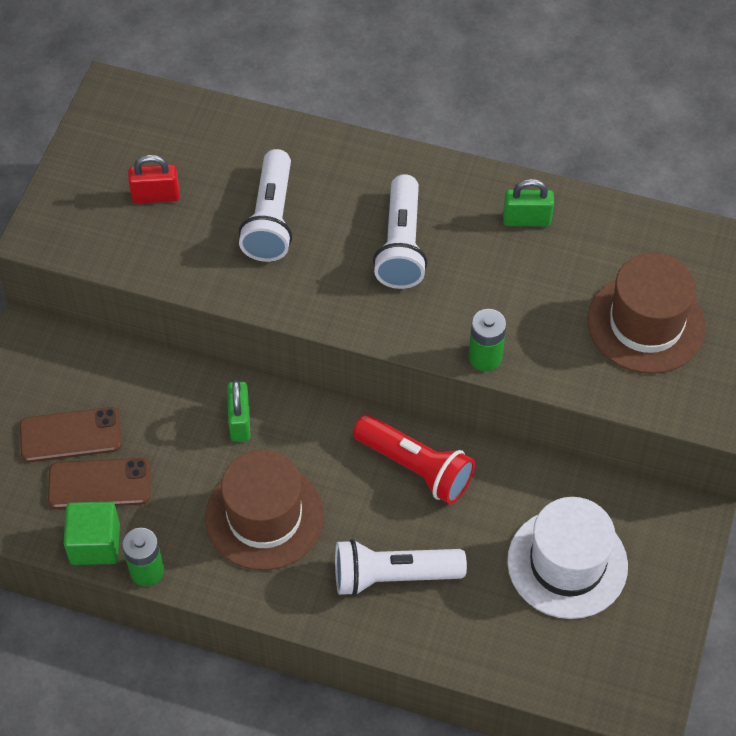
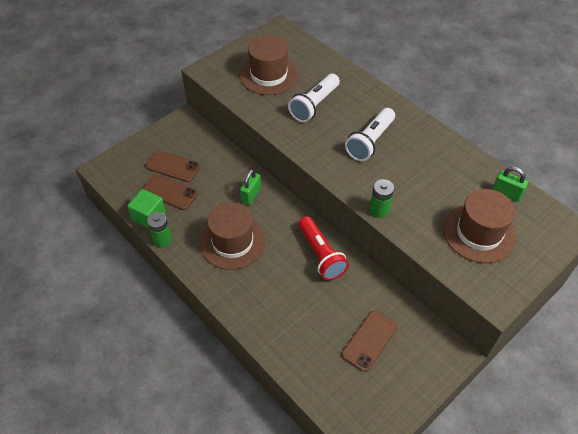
camera: 30 degrees right, 5 degrees down
red padlock [128,155,180,203] -> brown hat [240,35,298,95]
white flashlight [335,539,467,596] -> none
green padlock [503,179,554,227] -> green padlock moved to [492,167,528,202]
white hat [507,497,628,619] -> brown phone [342,311,397,372]

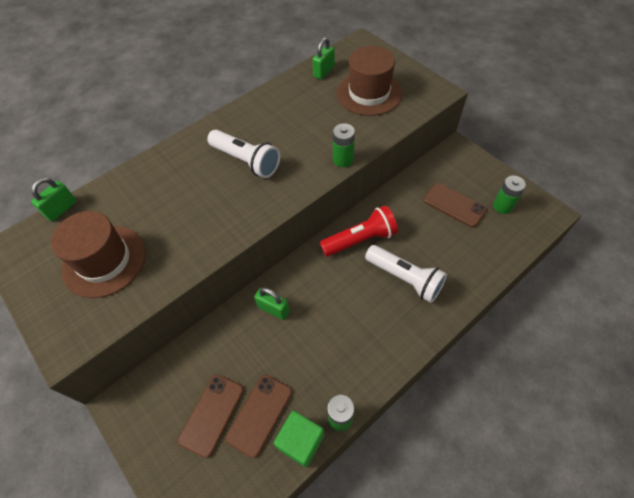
camera: 85 degrees left, 5 degrees up
brown hat [200,202,265,270] -> none
white flashlight [288,74,340,122] -> white flashlight moved to [365,245,447,303]
none -> green padlock [31,178,77,221]
none -> green battery [493,176,526,214]

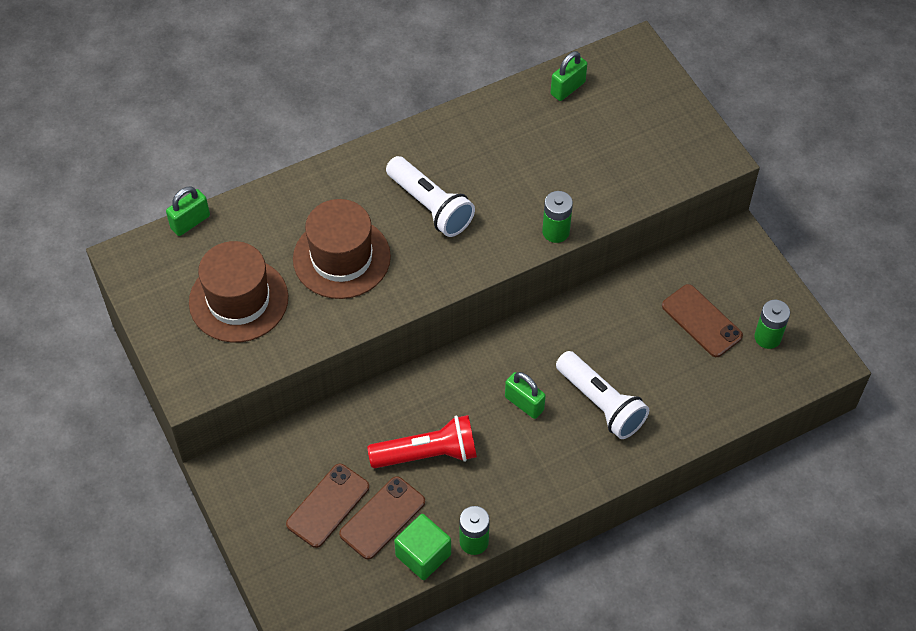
camera: 10 degrees right, 0 degrees up
green padlock [254,287,290,320] -> green padlock moved to [505,372,546,419]
red flashlight [320,205,398,257] -> red flashlight moved to [367,415,477,468]
brown hat [337,46,402,116] -> brown hat moved to [293,199,391,299]

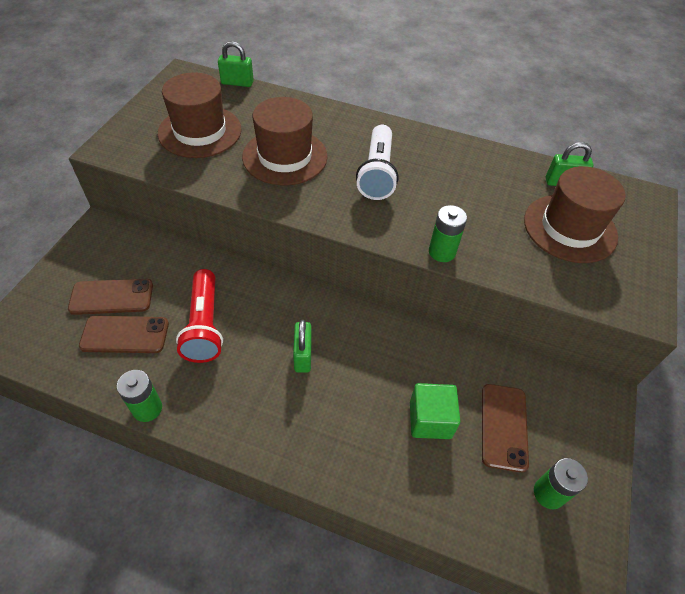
camera: 45 degrees right, 5 degrees down
red flashlight [367,415,477,468] -> red flashlight turned 45 degrees clockwise [176,269,223,363]
green cube [394,514,451,580] -> green cube moved to [410,383,460,439]
white flashlight [556,351,649,439] -> none
none -> brown hat [524,166,626,263]

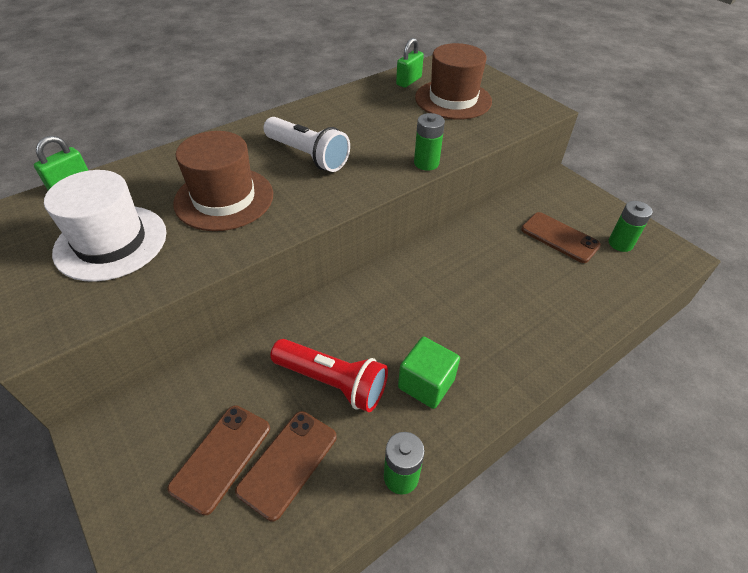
camera: 55 degrees left, 5 degrees down
brown hat [158,72,241,158] -> white hat [44,170,167,282]
green padlock [293,320,312,373] -> none
green cube [410,383,460,439] -> green cube moved to [398,337,460,409]

